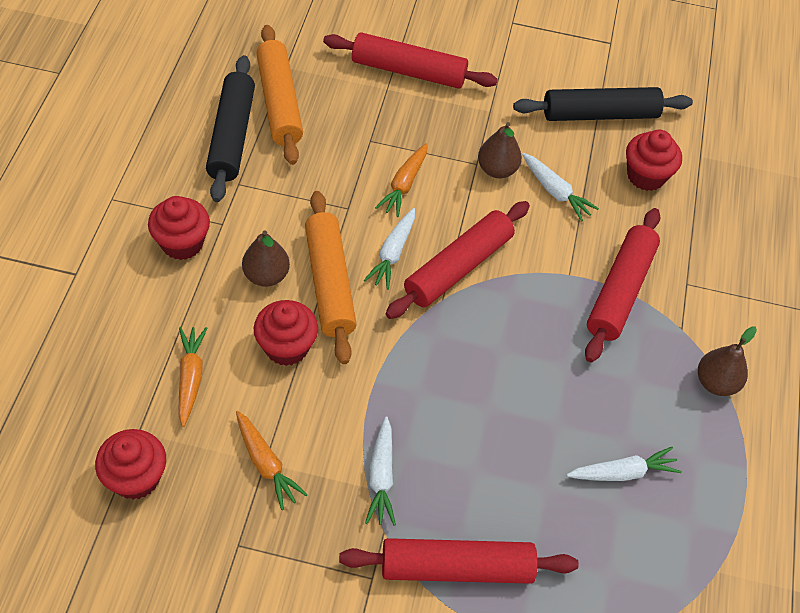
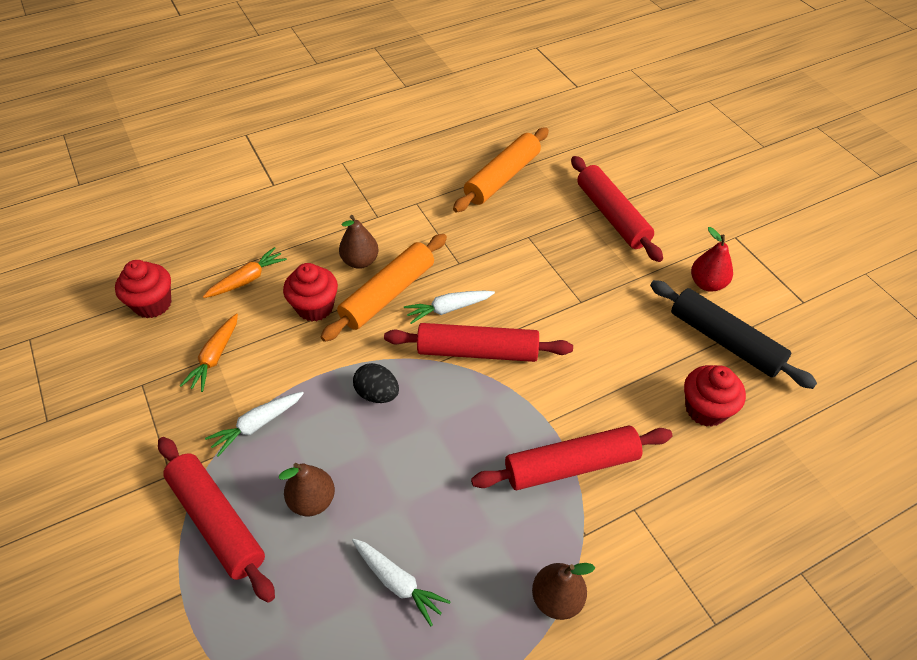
camera: 55 degrees right, 5 degrees down
red cupcake [148,196,210,260] -> none
black rolling pin [206,55,255,202] -> none
orange carrot [375,143,428,217] -> none
brown pear [478,122,522,178] -> brown pear moved to [279,463,335,516]
white carrot [522,153,599,222] -> none
none -> black egg [353,363,399,403]
none -> red pear [691,227,733,292]

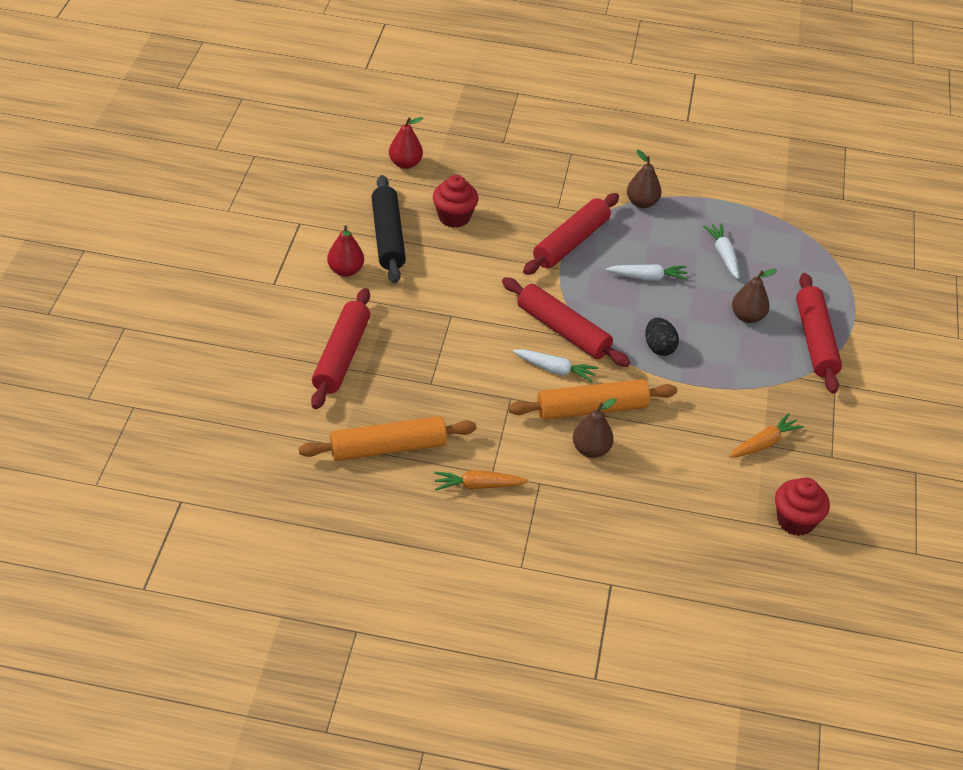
camera: 145 degrees left, 5 degrees down
orange carrot [203,247,287,298] -> orange carrot moved to [434,470,528,491]
white carrot [205,392,304,457] -> white carrot moved to [606,264,688,281]
red cupcake [283,263,338,321] -> none
red rolling pin [471,425,672,490] -> red rolling pin turned 75 degrees counterclockwise [523,193,619,275]
none -> red pear [389,117,423,169]

